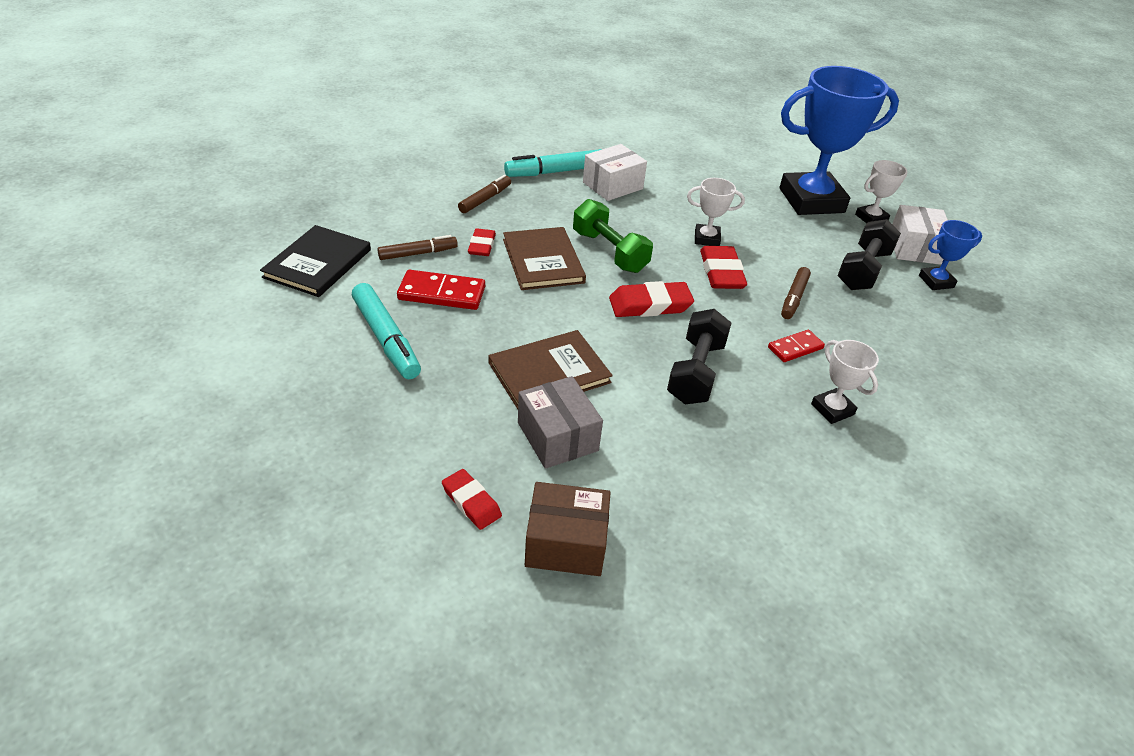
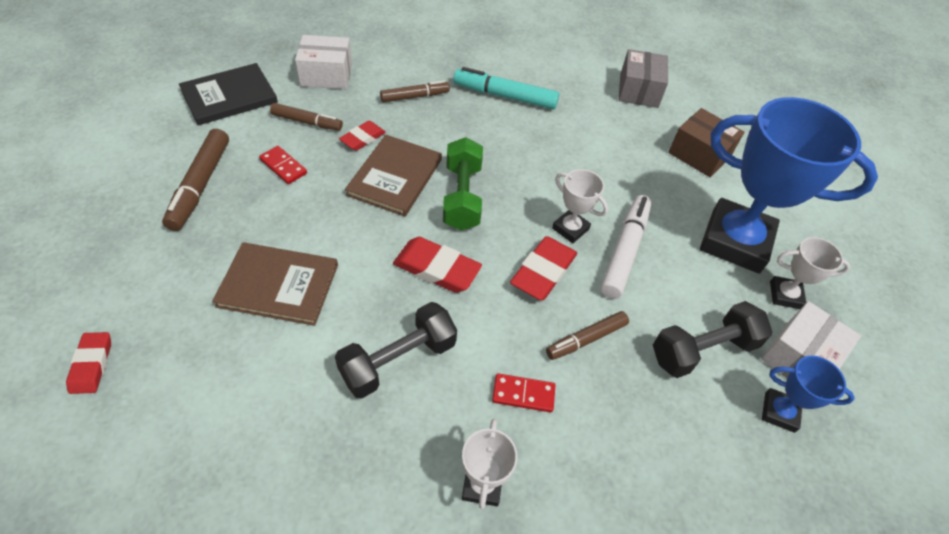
camera: 35 degrees right, 10 degrees up
turquoise marker [352,283,421,379] -> brown marker [162,129,229,231]
red domino [397,270,485,310] -> red domino [259,146,307,184], size x0.63
grey box [518,376,603,469] -> grey box moved to [619,49,668,108]
brown box [525,482,611,576] -> brown box moved to [668,108,744,177]
white box [583,144,647,201] -> white box moved to [295,35,352,89]
none -> white marker [600,195,652,299]

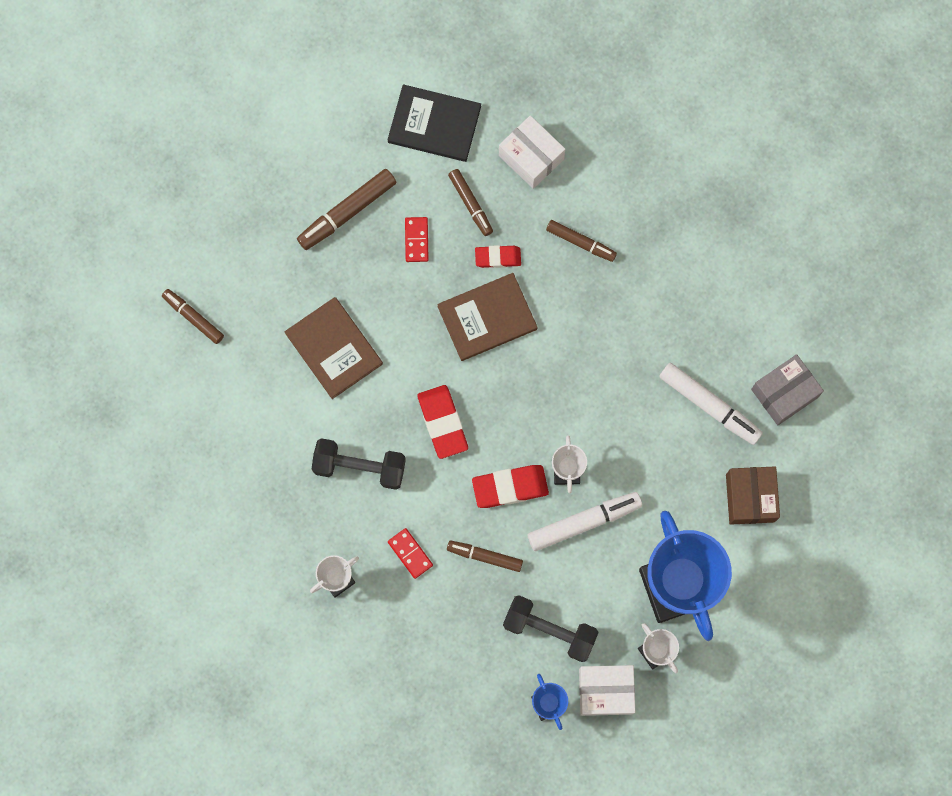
camera: 50 degrees right, 25 degrees up
red eraser [66,332,111,394] -> brown marker [162,289,224,344]
green dumbbell [443,137,483,230] -> none
turquoise marker [453,67,559,109] -> none
none -> white marker [659,363,763,445]

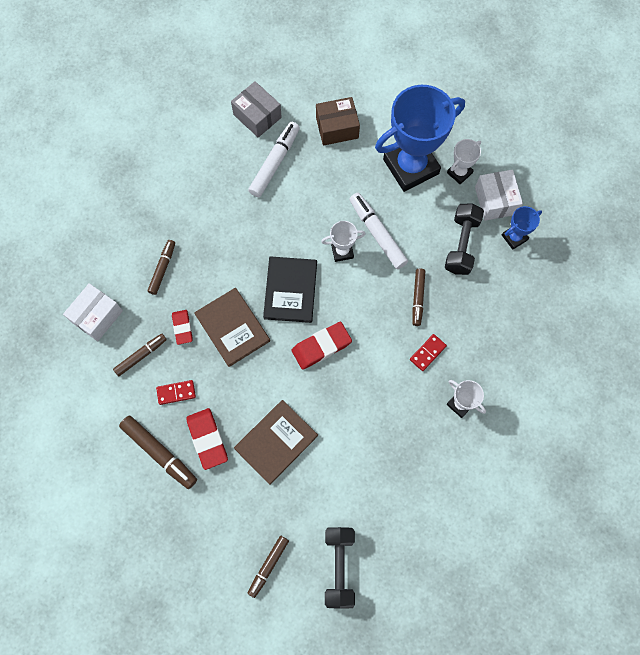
camera: 100 degrees left, 5 degrees down
black dumbbell [312,438,406,490] -> black dumbbell moved to [325,527,355,609]
black book [388,84,481,162] -> black book moved to [263,256,317,323]
red eraser [472,465,549,508] -> red eraser moved to [186,408,228,470]

